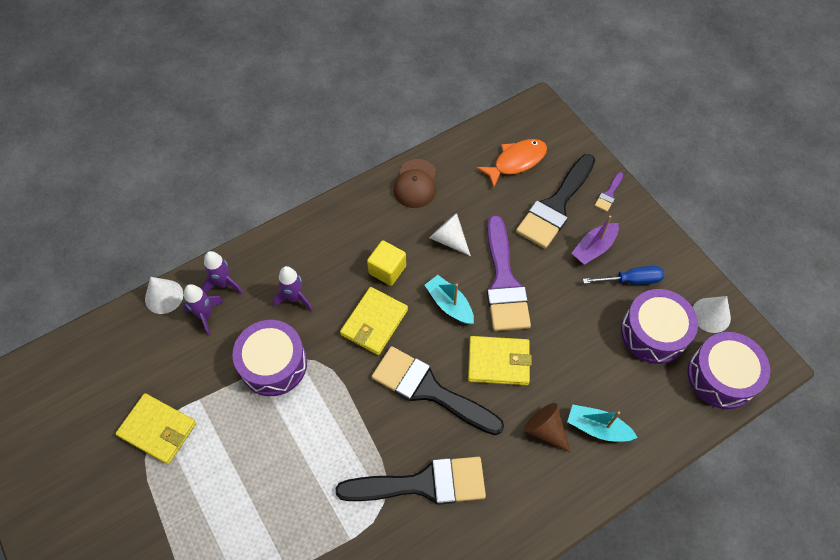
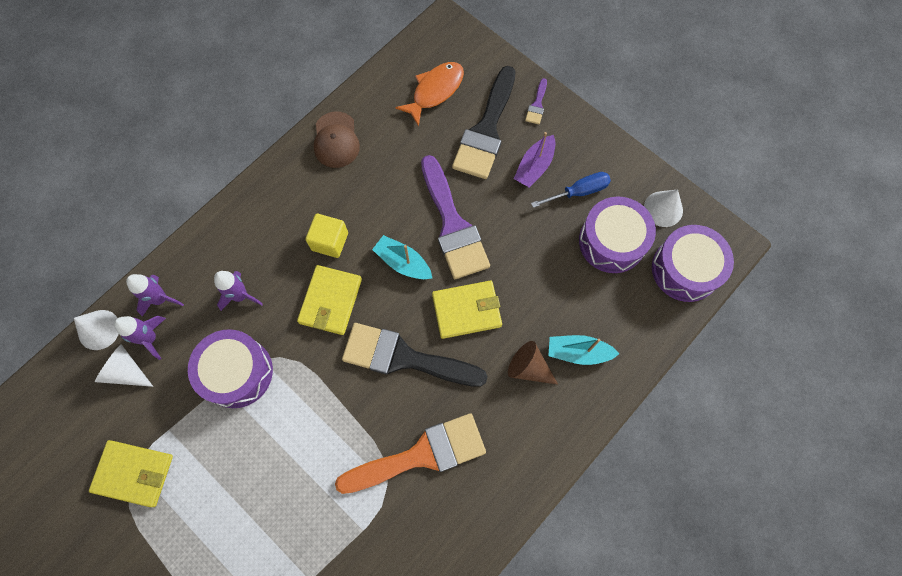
camera: 15 degrees left, 10 degrees up
black brush [336,457,486,505] -> orange brush [335,413,486,494]
white cone [430,213,471,256] -> white cone moved to [95,344,153,387]

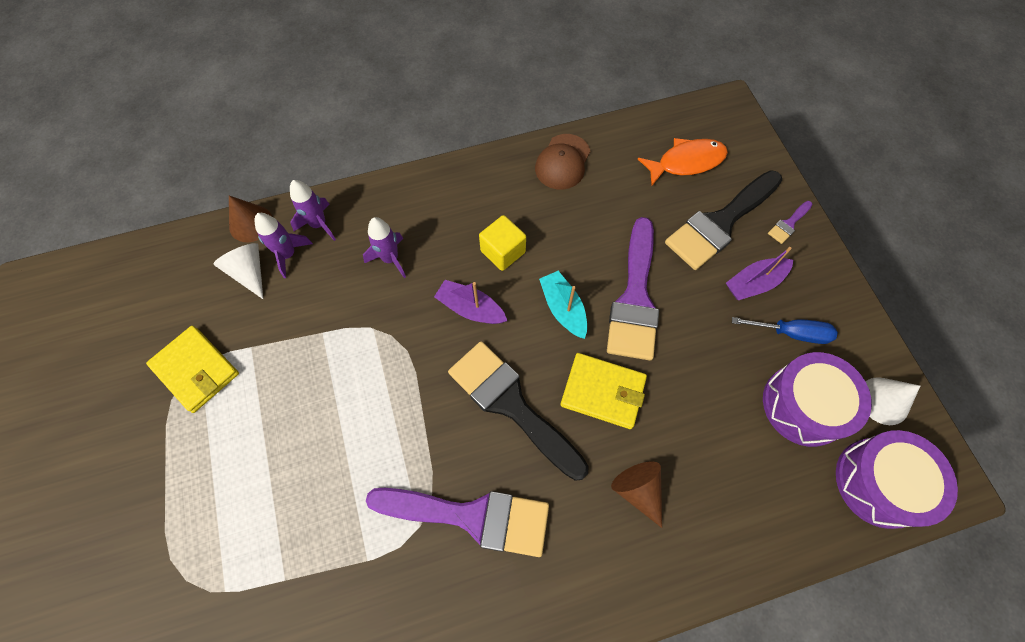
camera: 30 degrees right, 5 degrees down
white cone [74,310,119,350] -> brown cone [229,195,272,242]
purple drum [188,329,273,408] -> none
yellow wallet [297,265,362,335] -> purple boat [434,280,507,324]
orange brush [335,413,486,494] -> purple brush [366,488,549,557]
turquoise boat [548,335,619,365] -> none

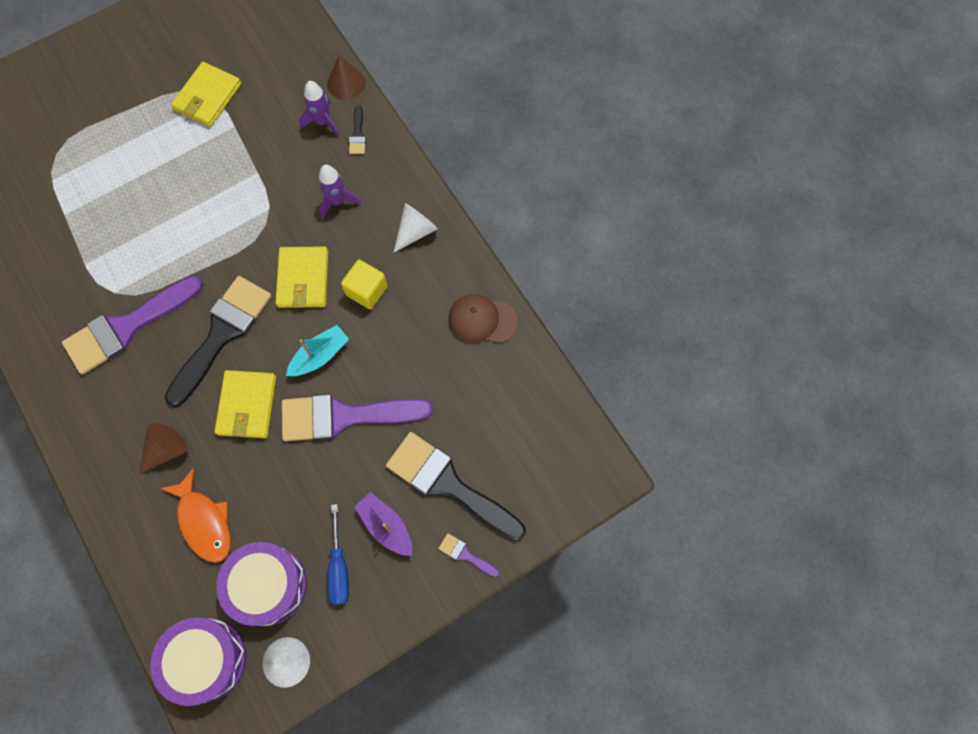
camera: 75 degrees right, 5 degrees up
white cone [214,243,263,299] -> white cone moved to [393,203,438,253]
purple rocket [290,180,336,241] -> black brush [349,105,366,154]
purple brush [366,488,549,557] -> purple brush turned 60 degrees clockwise [62,276,203,374]
purple boat [434,280,507,324] -> yellow wallet [275,246,328,308]
orange fish [638,138,728,185] -> orange fish moved to [160,468,230,563]

